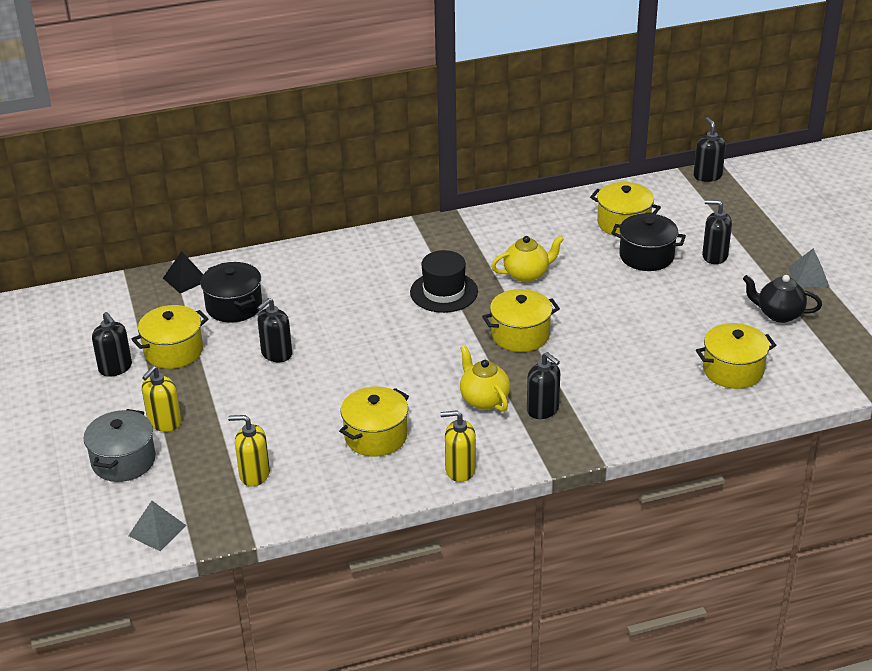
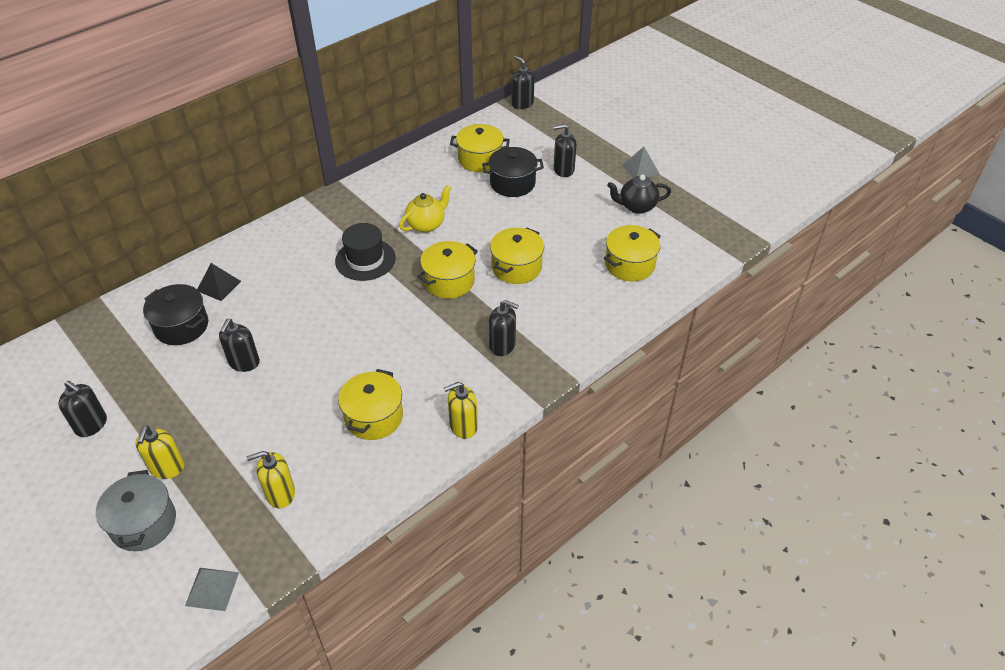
camera: 25 degrees left, 10 degrees up
yellow pot [131,305,208,369] -> yellow pot moved to [490,228,544,284]
black pyramid [163,251,203,293] -> black pyramid moved to [197,263,241,301]
yellow teapot [460,345,510,412] -> none

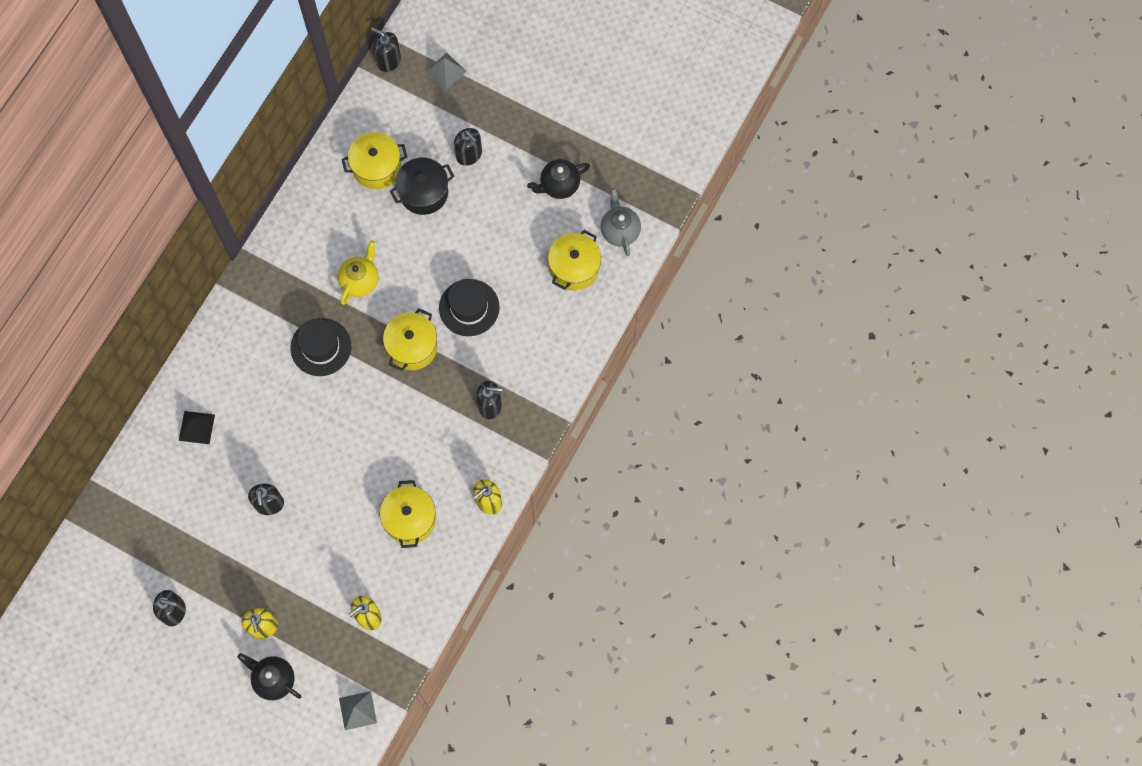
camera: 20 degrees left, 25 degrees up
grey pot [96,470,176,551] -> black teapot [238,653,302,700]
black pot [143,284,208,345] -> none
yellow pot [490,228,544,284] -> black hat [439,279,500,336]
black soap dispenser [553,124,577,177] -> black soap dispenser turned 105 degrees counterclockwise [454,128,482,166]
grey pyramid [622,147,660,178] -> grey pyramid moved to [426,53,467,90]
none -> grey teapot [601,188,641,256]

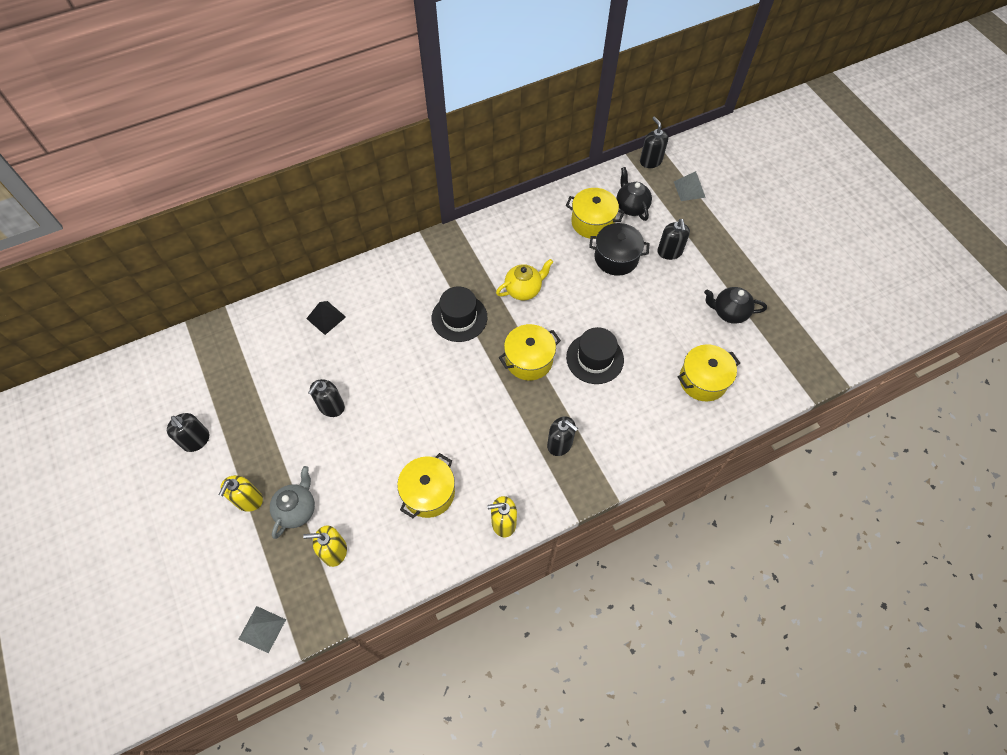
camera: 35 degrees right, 10 degrees down
black teapot [238,653,302,700] -> black teapot moved to [617,167,652,221]
grey teapot [601,188,641,256] -> grey teapot moved to [270,466,315,539]

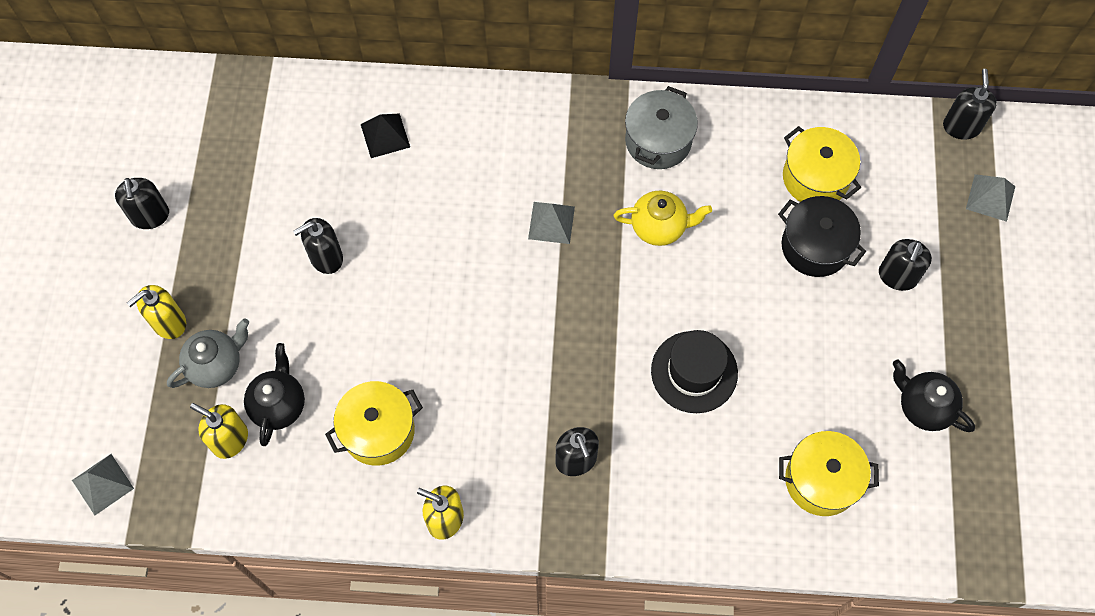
camera: 30 degrees right, 5 degrees up
black hat [432,286,487,342] -> grey pyramid [528,202,575,244]
yellow pot [499,324,561,380] -> none
black teapot [617,167,652,221] -> black teapot moved to [244,343,305,446]
none -> grey pot [625,86,698,169]

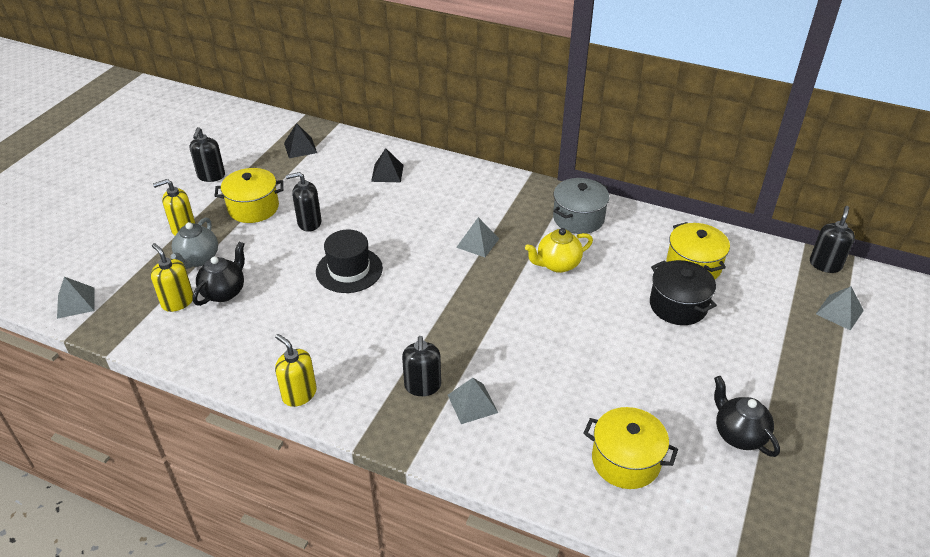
camera: 20 degrees right, 25 degrees down
grey teapot [167,318,249,388] -> grey teapot turned 120 degrees clockwise [171,217,218,269]
yellow pot [325,381,423,466] -> yellow pot moved to [215,168,284,223]
yellow teapot [614,191,712,246] -> yellow teapot turned 135 degrees clockwise [525,228,593,273]
black hat [651,330,738,413] -> black hat moved to [316,230,383,293]
black soap dispenser [879,239,932,291] -> none
none -> black pyramid [284,123,317,158]
none -> grey pyramid [448,378,498,424]

